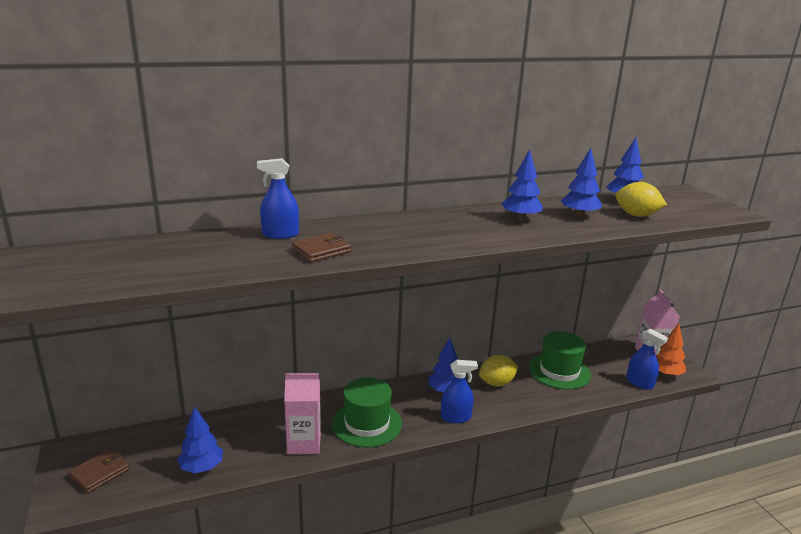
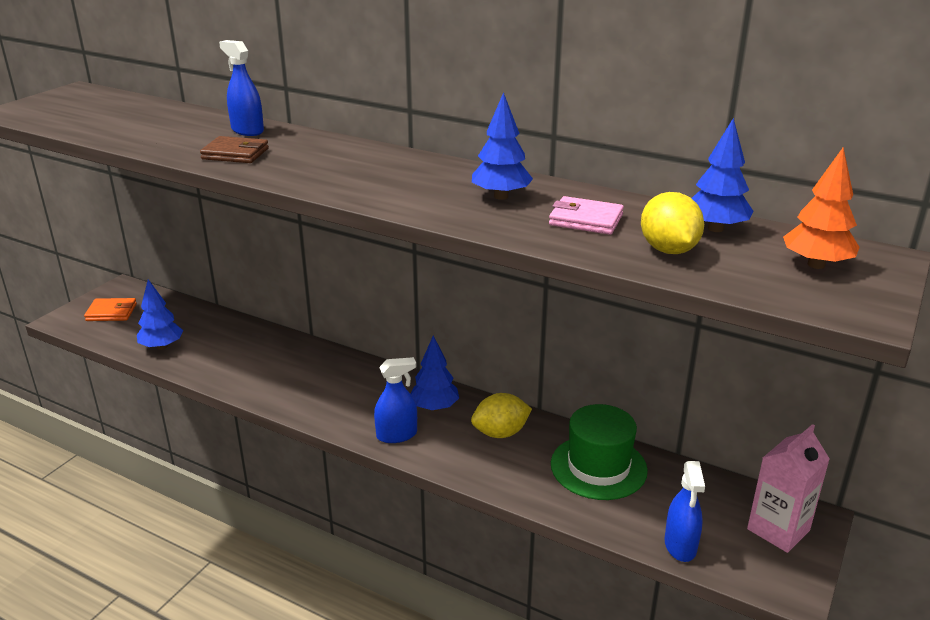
camera: 50 degrees right, 5 degrees up
brown wallet [69,449,129,493] -> orange wallet [84,298,137,321]
pink carton [284,373,321,454] -> none
green hat [332,377,402,447] -> none
blue spray bottle [441,360,478,423] -> blue spray bottle turned 60 degrees counterclockwise [374,357,417,443]
yellow lemon [479,355,518,386] -> yellow lemon turned 45 degrees counterclockwise [471,393,532,438]
blue tree [561,148,602,217] -> pink wallet [549,196,624,235]
orange tree [656,324,686,377] -> orange tree moved to [783,147,860,269]

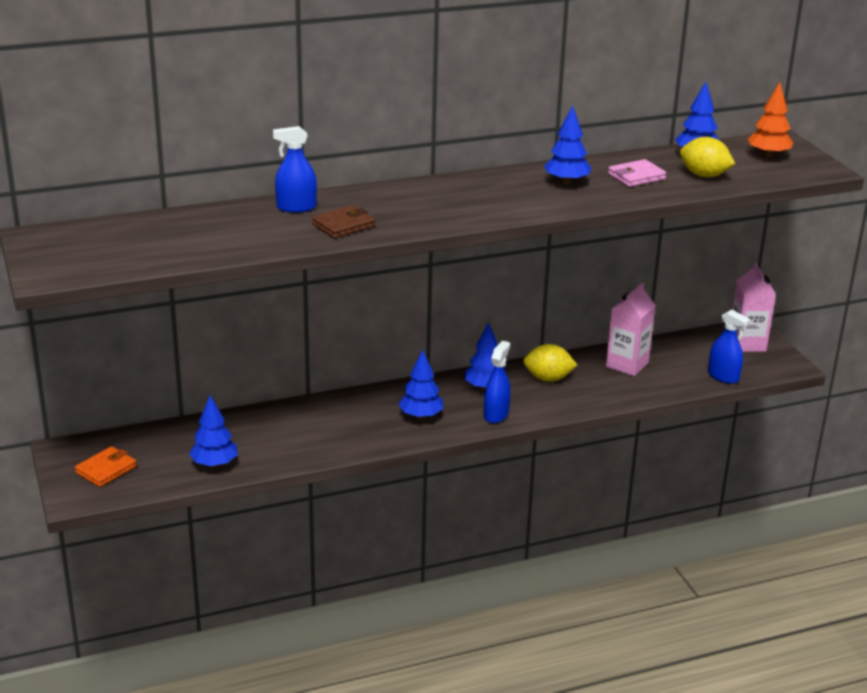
camera: 50 degrees left, 0 degrees up
yellow lemon [471,393,532,438] -> yellow lemon turned 75 degrees clockwise [523,344,577,382]
green hat [551,404,648,500] -> pink carton [606,283,656,376]
none -> blue tree [398,349,444,419]

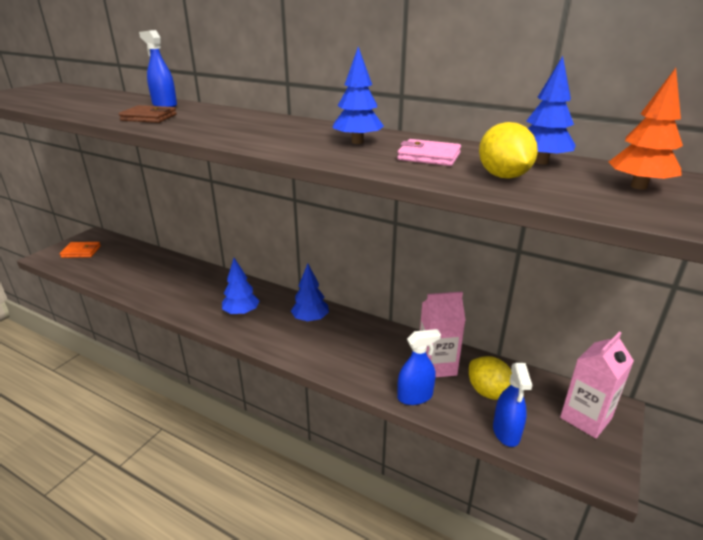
camera: 50 degrees right, 0 degrees up
blue tree [189,395,238,468] -> none
blue spray bottle [484,341,511,423] -> blue spray bottle moved to [397,329,441,405]
yellow lemon [523,344,577,382] -> yellow lemon moved to [469,356,512,400]

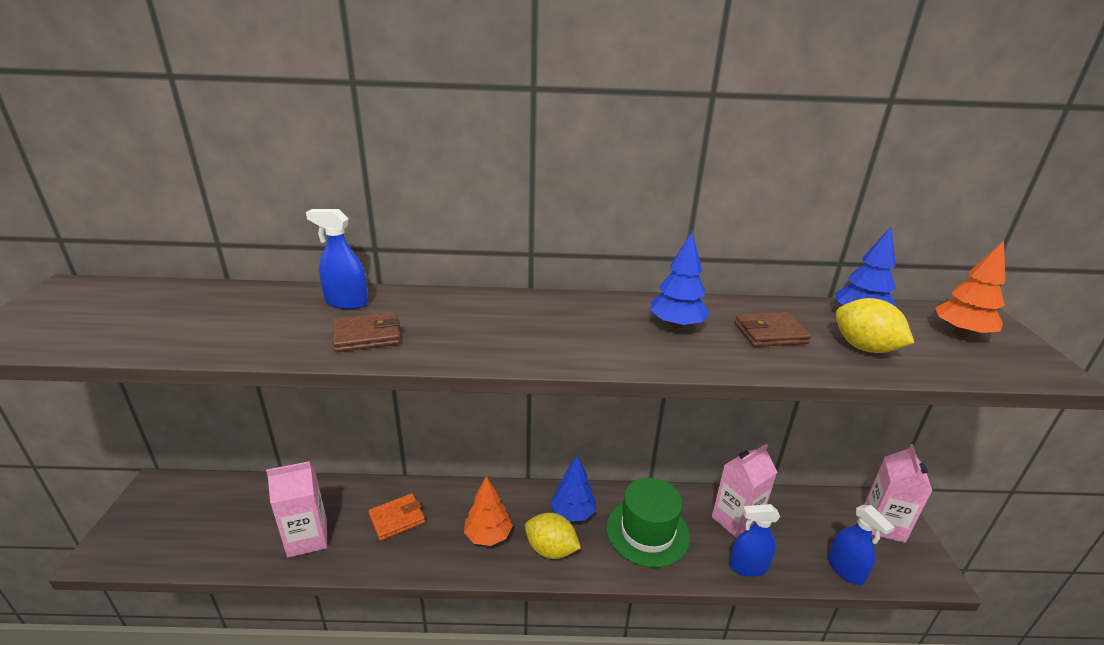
camera: 30 degrees left, 0 degrees up
orange wallet [60,242,101,258] -> orange wallet moved to [369,493,425,541]
blue tree [222,258,259,316] -> orange tree [464,476,513,546]
pink wallet [397,139,461,166] -> brown wallet [735,312,811,347]
blue spray bottle [397,329,441,405] -> blue spray bottle turned 135 degrees counterclockwise [729,504,780,577]
yellow lemon [469,356,512,400] -> yellow lemon moved to [525,513,581,559]
none -> pink carton [266,461,327,557]
none -> green hat [606,478,690,568]

